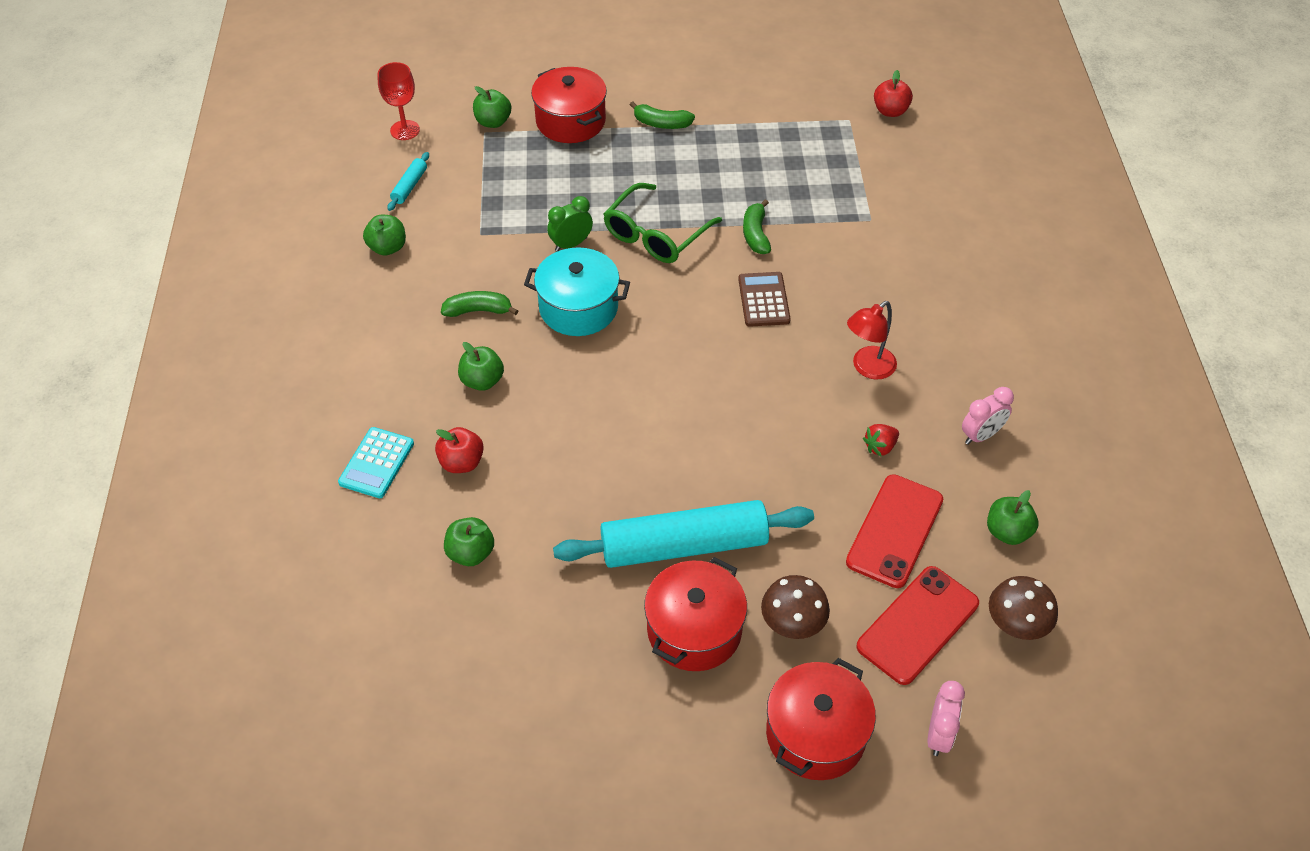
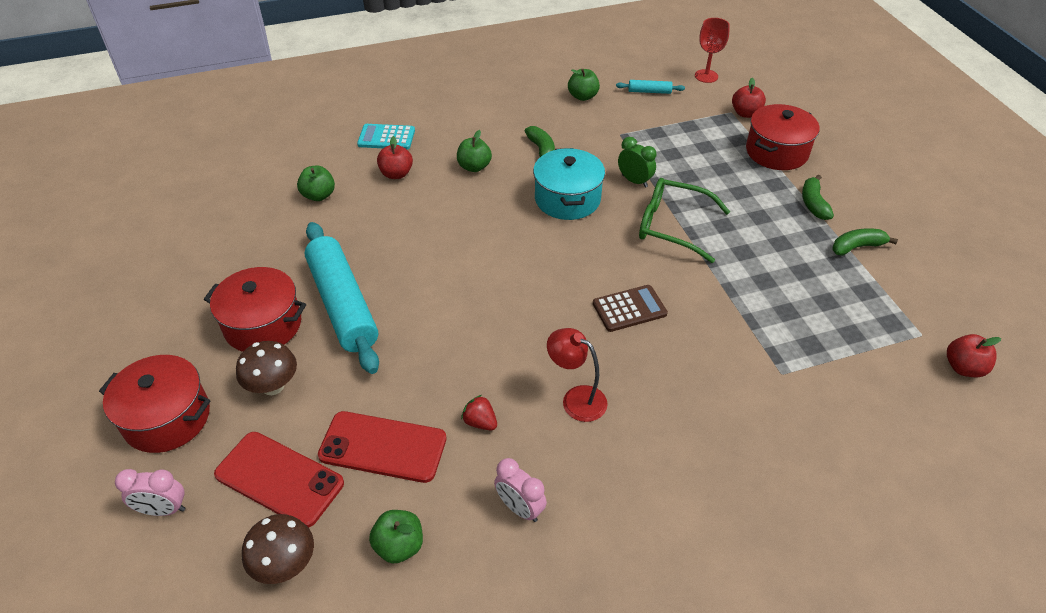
camera: 75 degrees right, 5 degrees down
green apple [473,86,511,128] -> red apple [732,78,766,118]
green banana [743,199,771,254] -> green banana moved to [832,228,898,256]

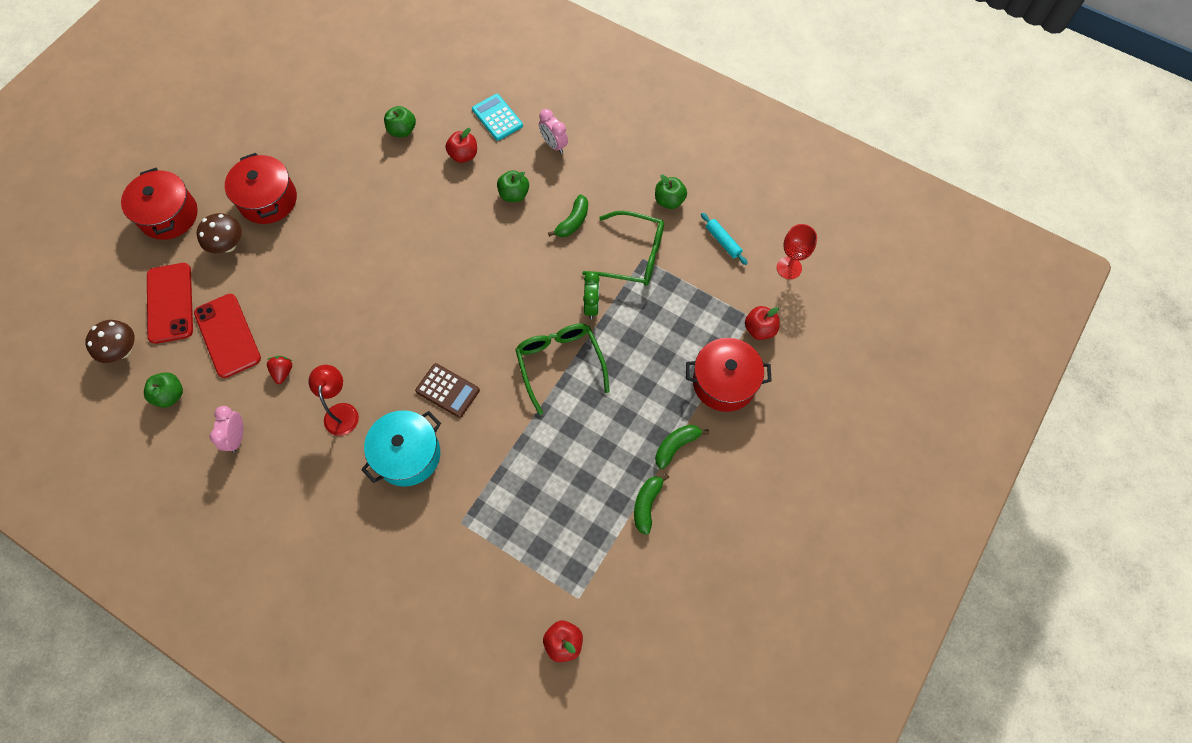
camera: 50 degrees right, 20 degrees up
pink clock [115,469,185,516] -> pink clock moved to [539,109,568,153]
turquoise rolling pin [305,222,379,374] -> none
turquoise pot [533,148,605,220] -> turquoise pot moved to [361,410,441,487]
green banana [832,228,898,256] -> green banana turned 105 degrees counterclockwise [634,473,669,535]
none -> green glasses [582,211,664,286]

